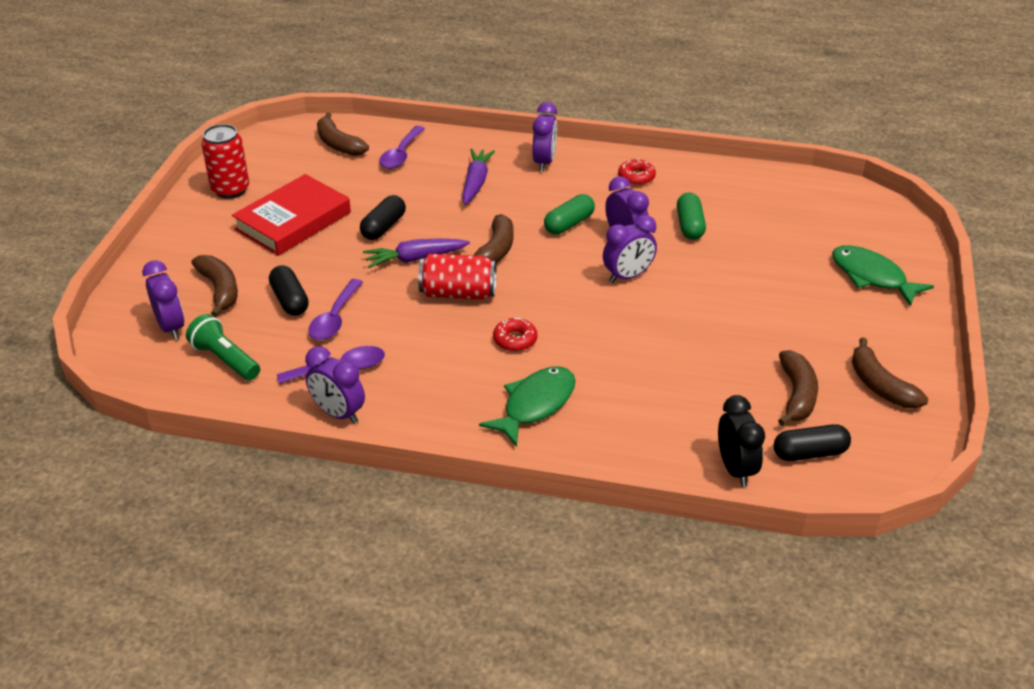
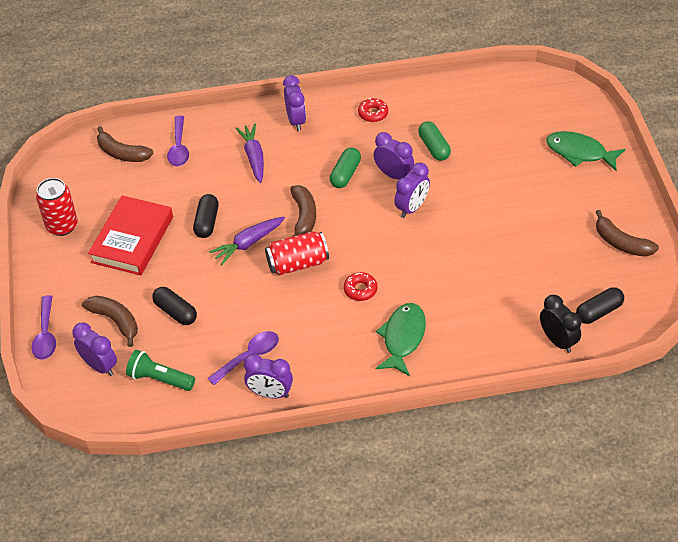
camera: 20 degrees left, 10 degrees up
purple spoon [308,279,363,340] -> purple spoon moved to [32,295,56,360]
brown banana [778,350,818,426] -> none

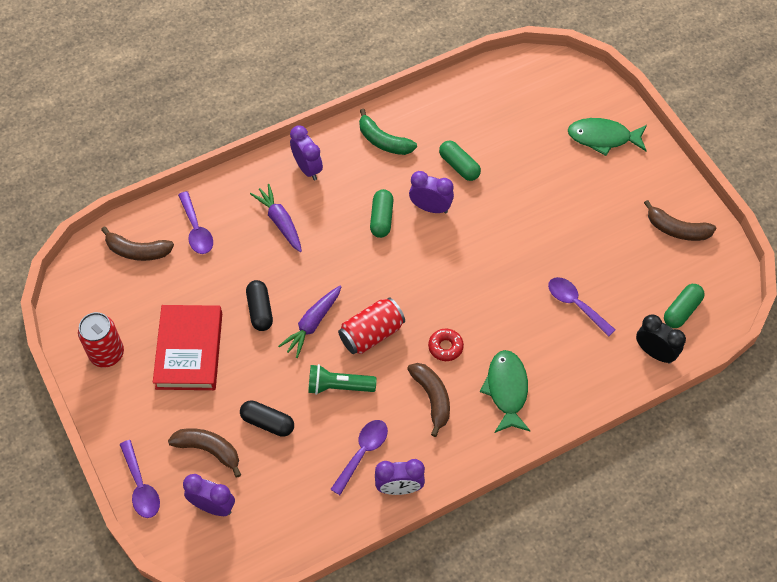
camera: 20 degrees left, 10 degrees up
green flashlight [126,350,195,391] -> green flashlight moved to [308,364,377,395]
brown banana [290,185,316,237] -> brown banana moved to [407,363,450,437]
red donut [358,98,388,122] -> green banana [359,108,417,155]
purple clock [394,162,430,218] -> none
black capsule [576,287,624,324] -> green capsule [664,284,705,328]
none -> purple spoon [548,277,616,337]

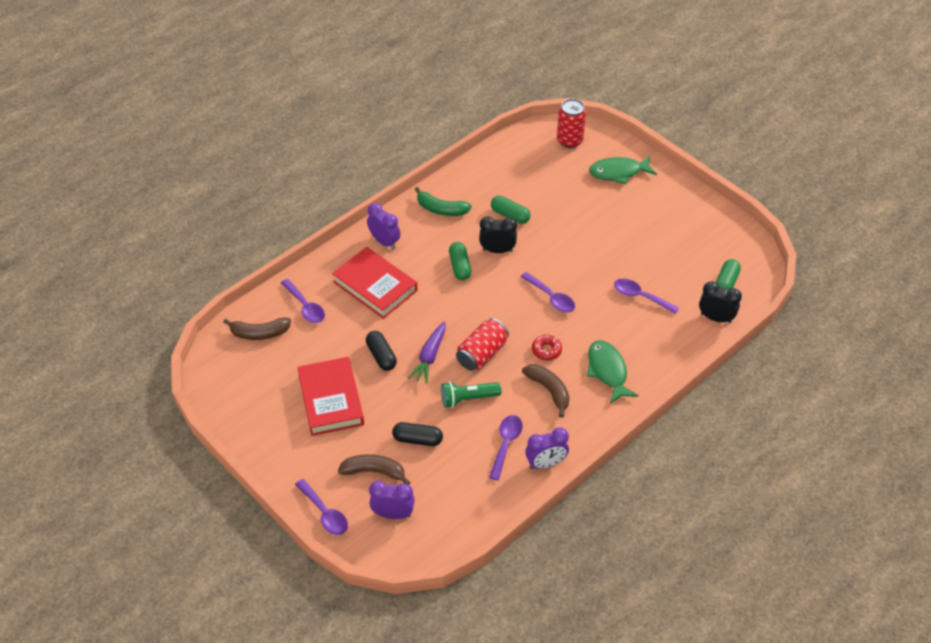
camera: 15 degrees left, 10 degrees down
red can [78,312,124,368] -> red can moved to [557,99,586,148]
purple carrot [250,184,302,252] -> red book [332,247,417,319]
purple clock [409,171,454,213] -> black clock [479,217,517,253]
brown banana [644,200,716,241] -> none
none -> purple spoon [521,272,575,313]

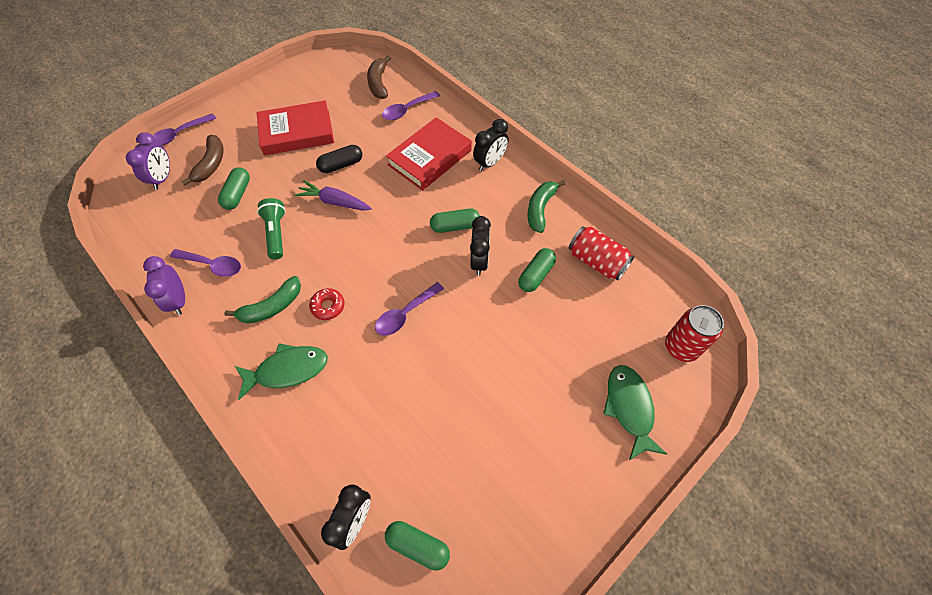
camera: 90 degrees right, 10 degrees up
purple clock [367,203,400,250] -> black clock [473,119,509,171]
black capsule [392,422,443,446] -> green capsule [218,167,250,210]
red can [456,318,509,371] -> red can moved to [569,226,635,281]
brown banana [522,364,570,418] -> green banana [224,276,301,324]
purple spoon [614,279,679,314] -> none

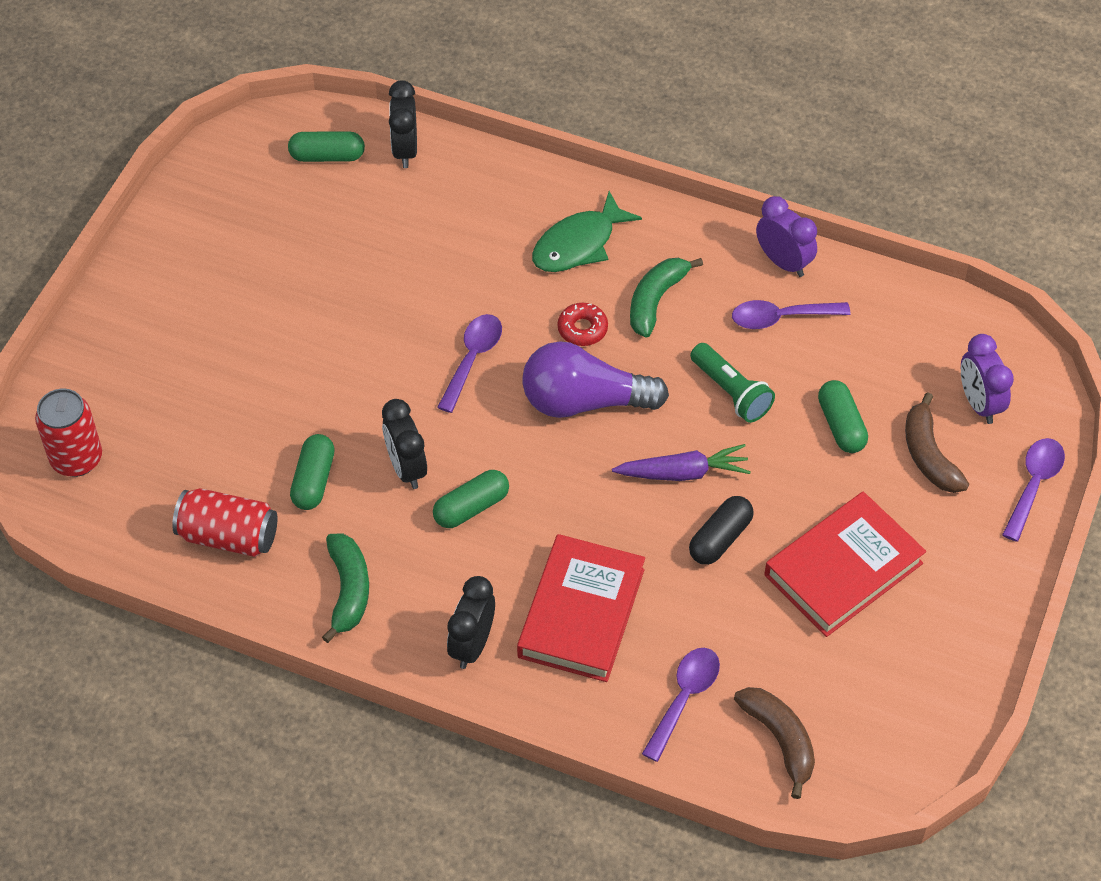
camera: 155 degrees right, 5 degrees down
green fish [603,365,667,460] -> none
none -> purple light bulb [522,341,669,418]

